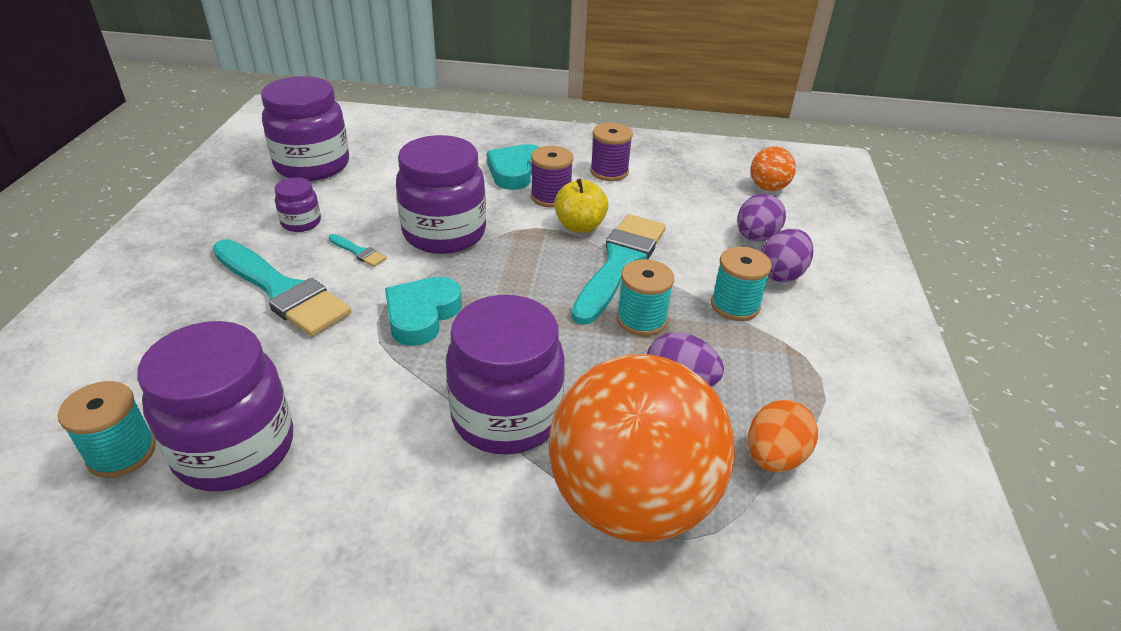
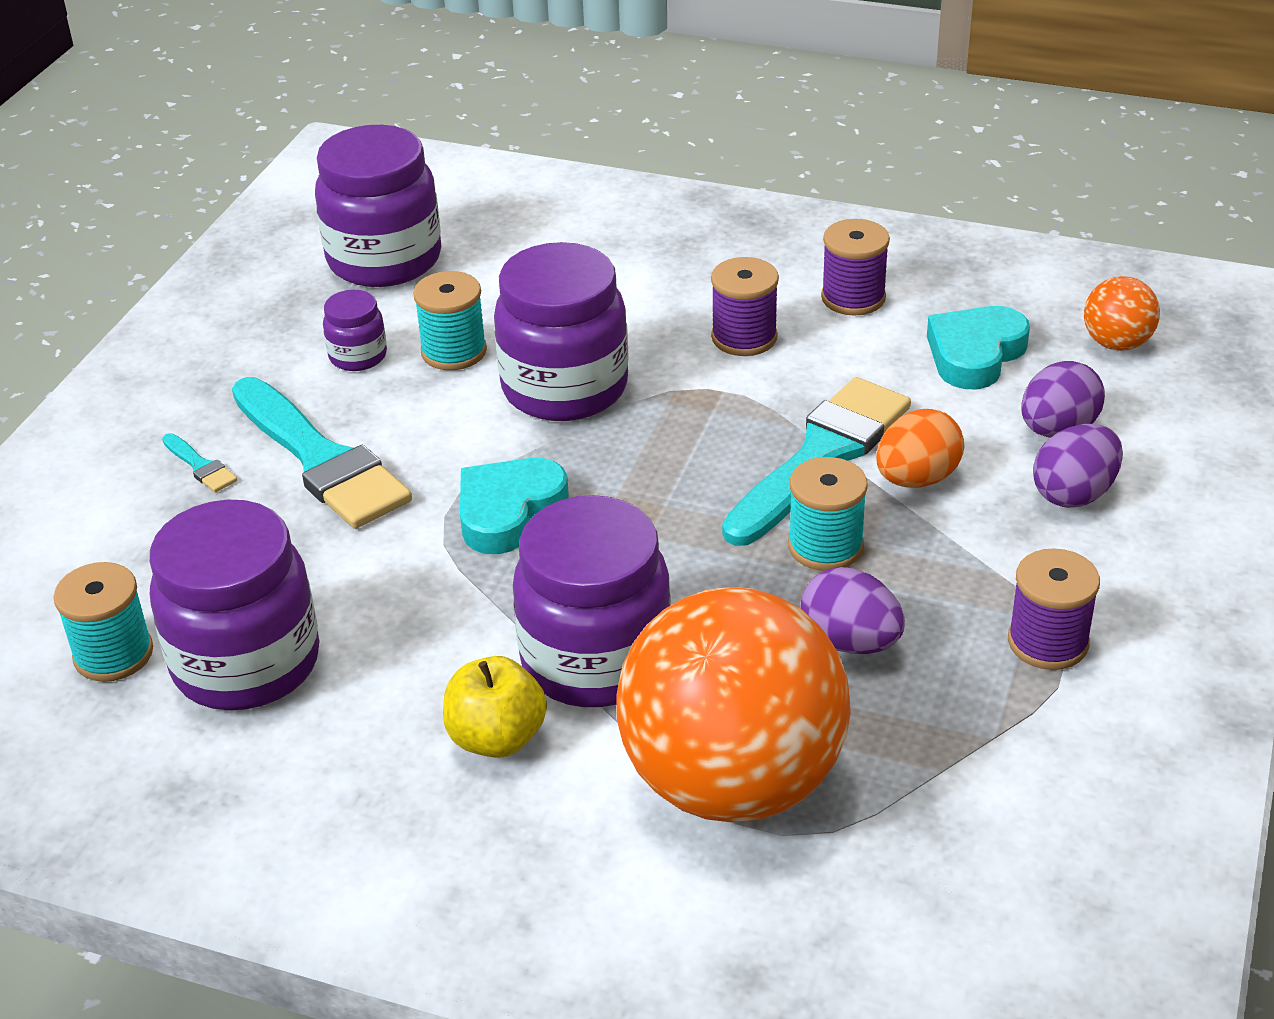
camera: 15 degrees right, 0 degrees up
turquoise brush [329,234,387,267] -> turquoise brush moved to [162,433,238,493]
turquoise heart [487,144,539,190] -> turquoise heart moved to [927,306,1030,389]
yellow apple [554,179,608,233] -> yellow apple moved to [443,656,547,758]
turquoise spool [711,246,772,321] -> turquoise spool moved to [413,271,487,370]
orange egg [748,400,818,472] -> orange egg moved to [876,409,965,488]
none -> purple spool [1008,548,1100,670]

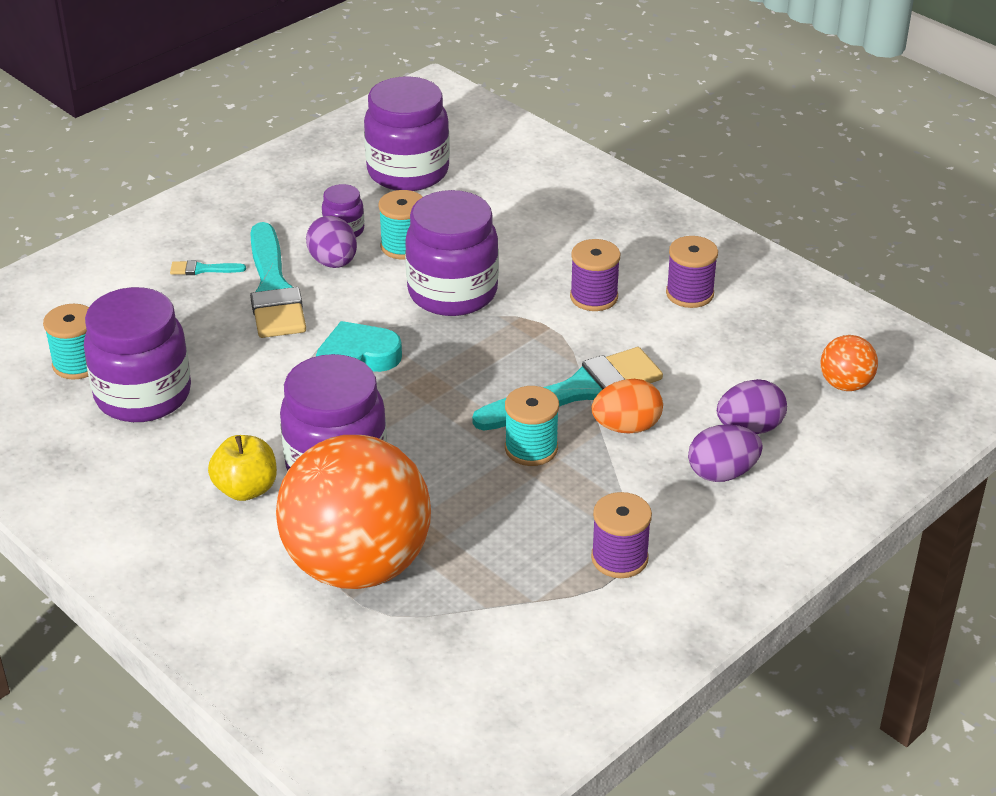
camera: 25 degrees right, 0 degrees up
turquoise brush [162,433,238,493] -> turquoise brush turned 105 degrees clockwise [170,260,246,275]
purple egg [800,567,905,654] -> purple egg moved to [306,216,357,268]
turquoise heart [927,306,1030,389] -> none

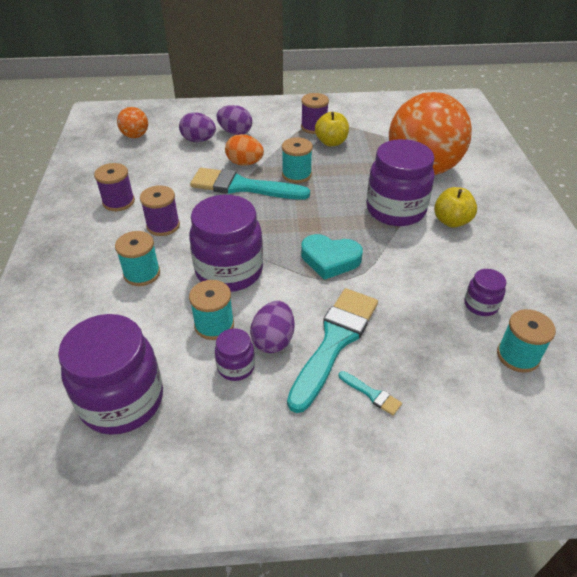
camera: 140 degrees left, 5 degrees up
purple jar [84,287,191,422] -> purple jar [465,269,507,316], size x0.47
none -> turquoise spool [115,231,160,286]
none -> yellow apple [315,112,349,146]

